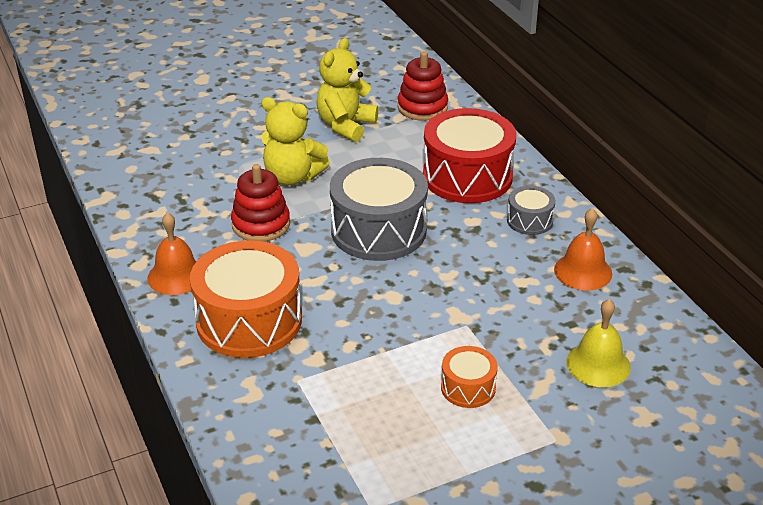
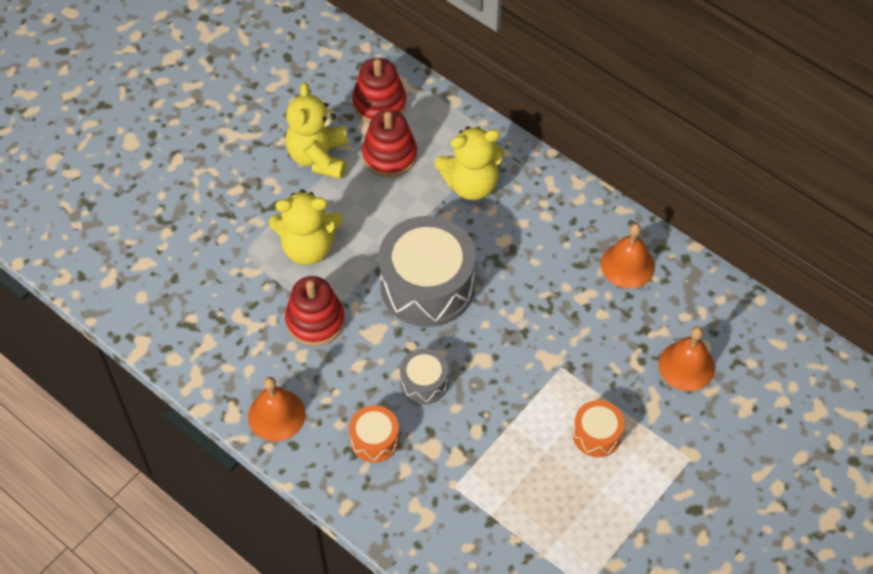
camera: 25 degrees left, 20 degrees up
orange drum [190,240,302,358] -> orange drum [349,405,399,463], size x0.49
red drum [423,108,516,203] -> yellow teddy bear [435,126,504,200]
grey drum [507,186,556,235] -> grey drum moved to [400,349,448,404]
yellow bell [566,299,631,387] -> orange bell [658,326,715,391]
none -> red stacking toy [362,110,417,177]

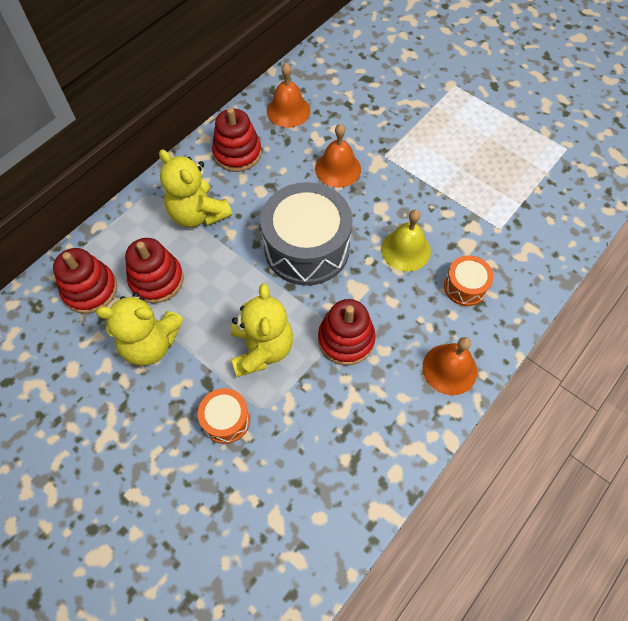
camera: 90 degrees left, 5 degrees up
grey drum [400,349,448,404] -> yellow bell [381,210,431,272]
yellow teddy bear [435,126,504,200] -> yellow teddy bear turned 150 degrees clockwise [159,150,232,228]
orange drum [573,400,625,457] -> orange drum moved to [198,388,250,444]
orange bell [658,326,715,391] -> orange bell moved to [315,124,361,188]
none -> red stacking toy [212,108,262,172]

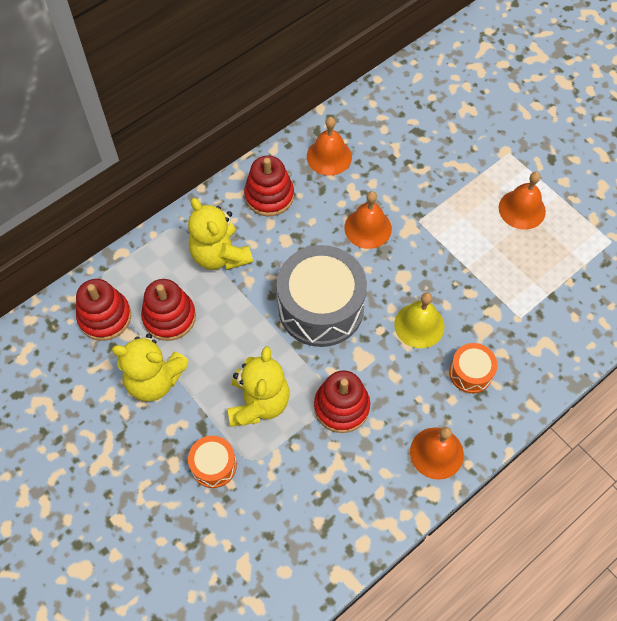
camera: 10 degrees right, 0 degrees up
none -> orange bell [499,172,546,230]

